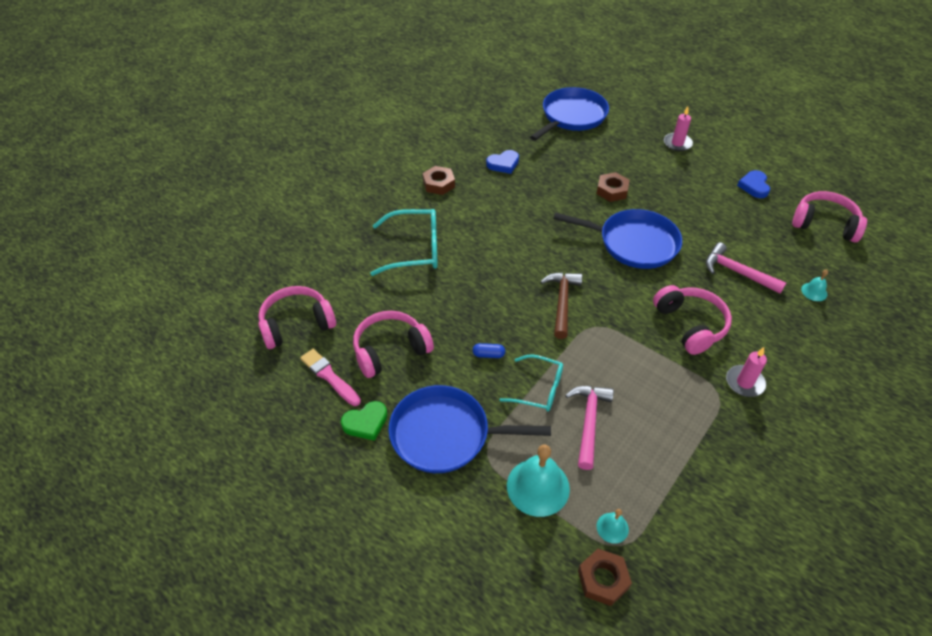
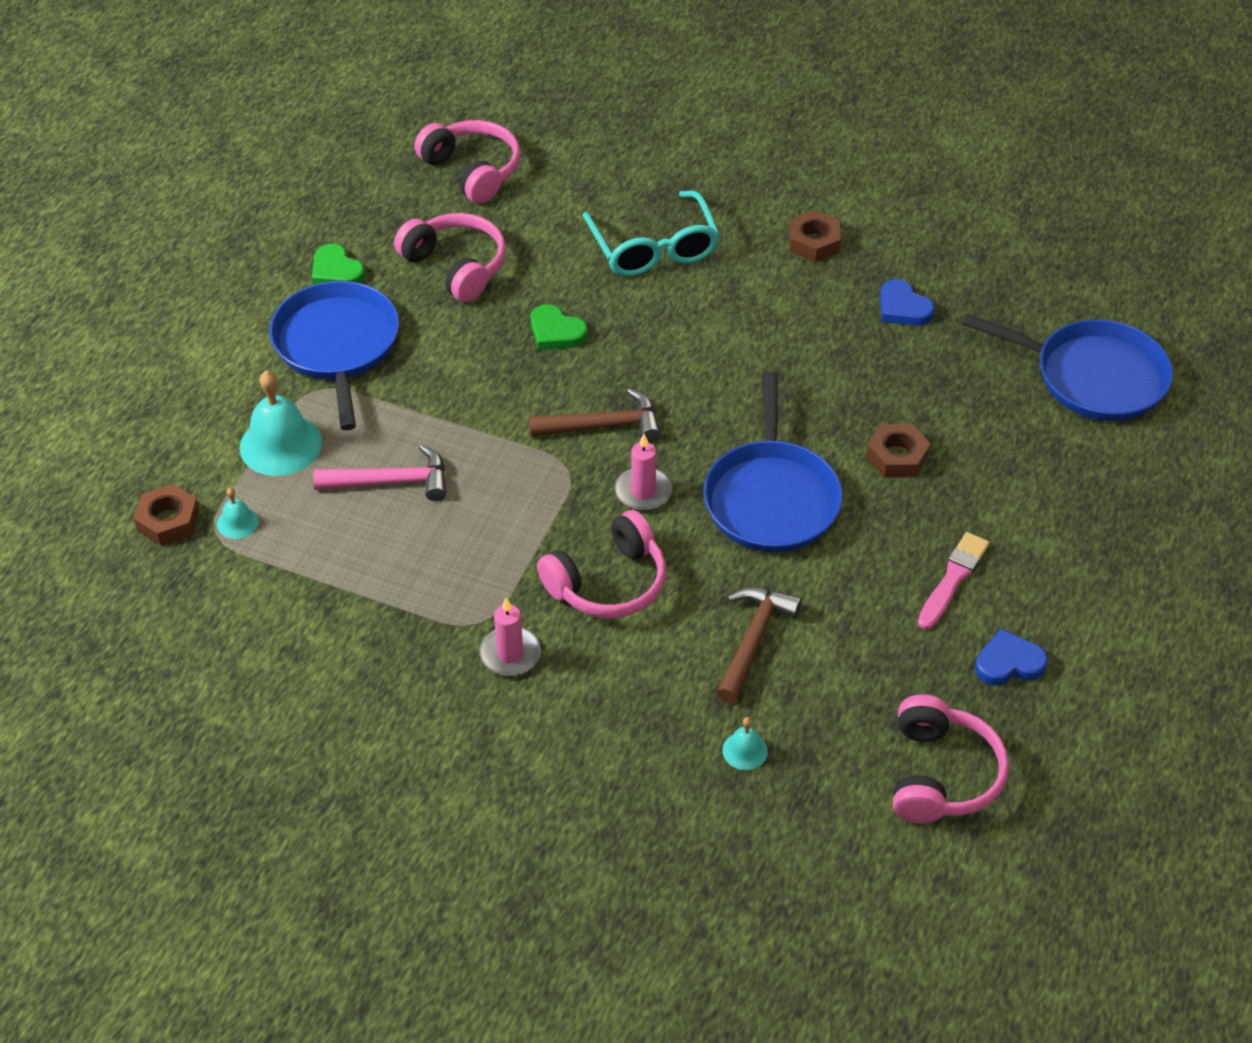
camera: 75 degrees right, 0 degrees up
pink brush [300,349,361,406] -> pink brush moved to [918,532,990,630]
blue capsule [473,343,505,358] -> none
turquoise glasses [500,354,563,412] -> none
pink candle [664,107,693,151] -> pink candle moved to [615,434,672,511]
pink hammer [706,242,786,294] -> brown hammer [716,587,802,704]
none -> green heart [531,305,587,350]

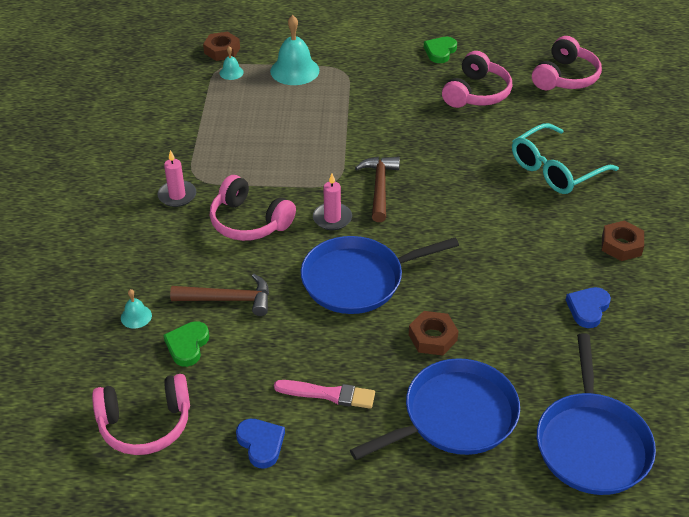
camera: 70 degrees right, 5 degrees down
blue pan [269,281,399,430] -> blue pan moved to [350,358,520,460]
pink hammer [313,444,446,501] -> none
brown hammer [529,388,661,442] -> brown hammer turned 150 degrees counterclockwise [355,157,400,222]
green heart [531,305,587,350] -> green heart moved to [163,321,209,367]

